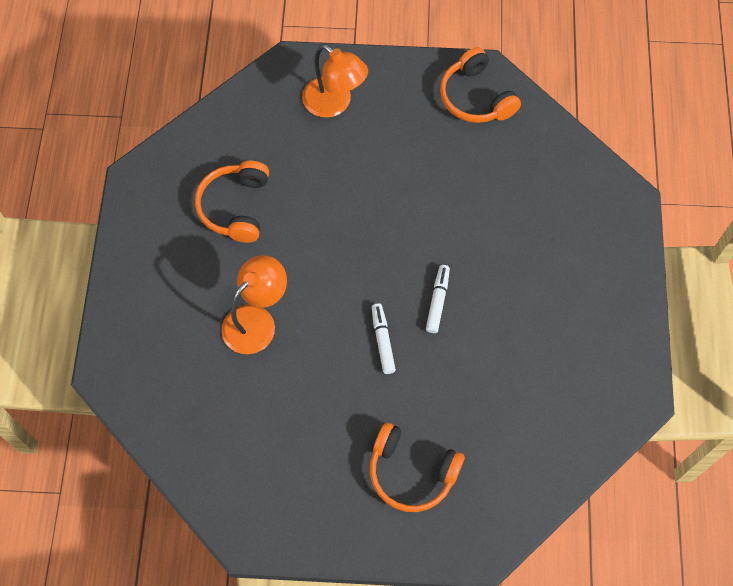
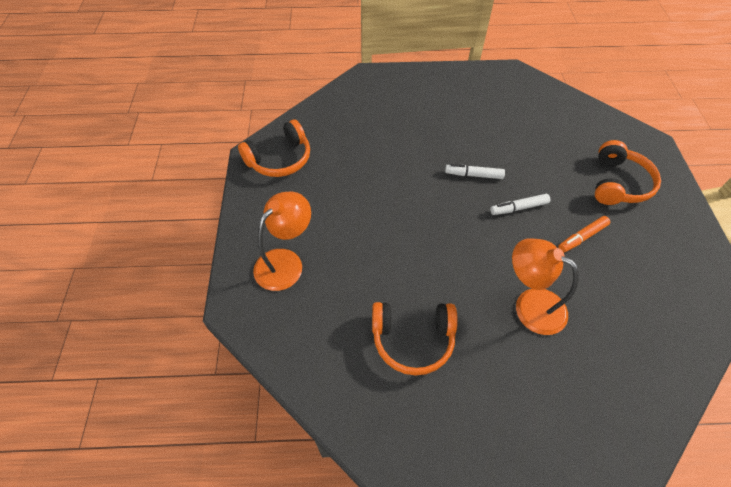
camera: 95 degrees left, 10 degrees down
none -> orange marker [558,216,610,252]

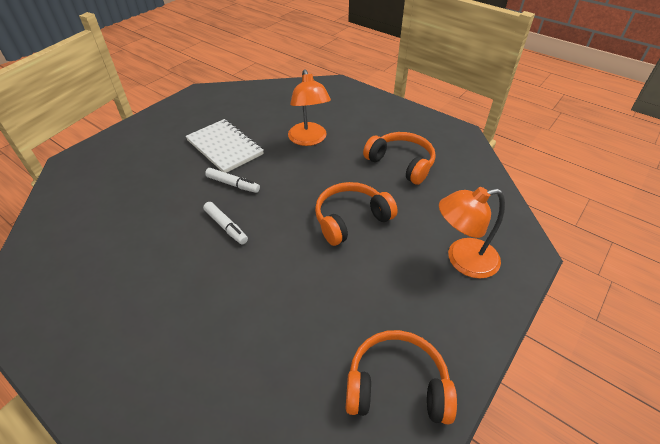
camera: 140 degrees left, 10 degrees down
orange marker [558,216,610,252] -> white notebook [186,119,264,173]
orange headphones [595,140,661,205] -> orange headphones moved to [315,182,398,246]

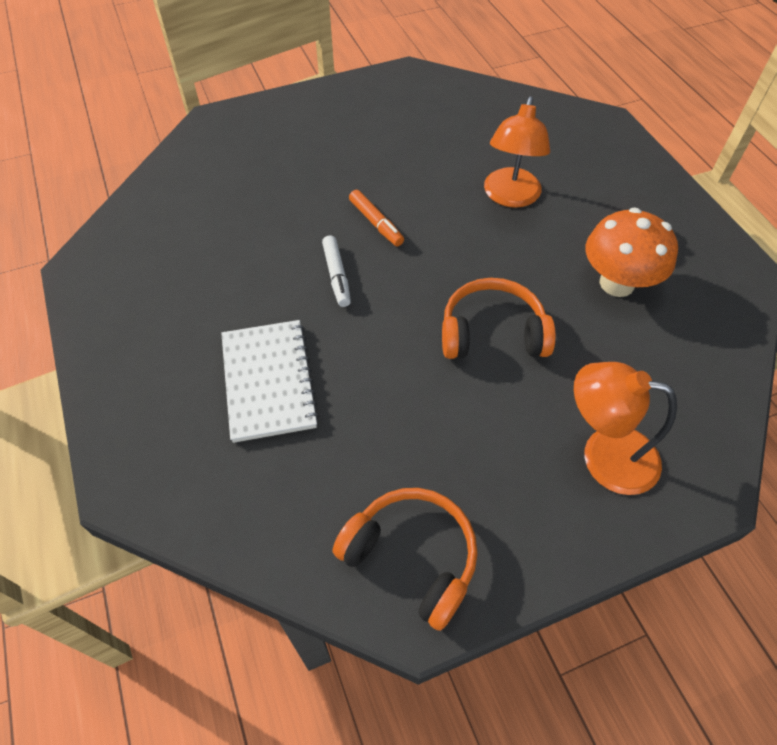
camera: 30 degrees right, 10 degrees up
white notebook [186,119,264,173] -> white notebook moved to [221,320,319,443]
white marker [205,168,260,193] -> orange marker [349,190,404,246]
orange headphones [363,132,436,185] -> orange mushroom [586,207,678,297]

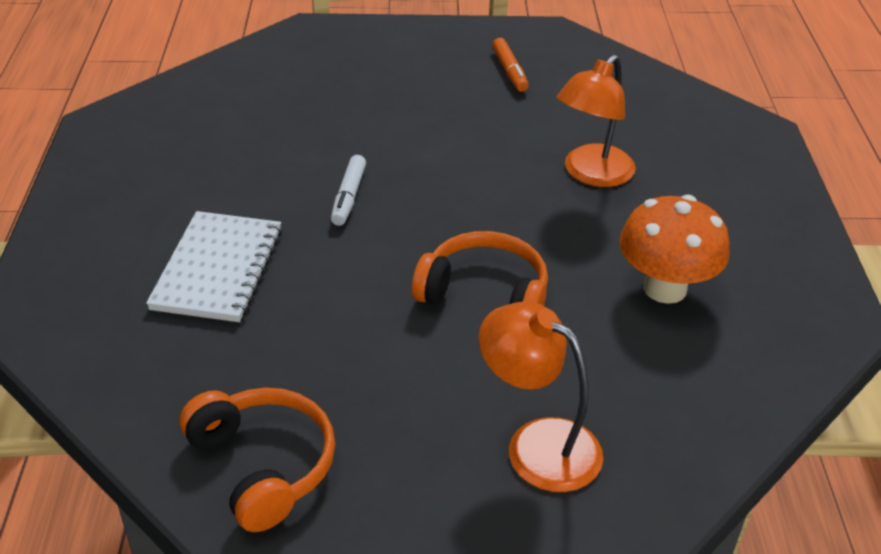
camera: 20 degrees right, 15 degrees down
orange marker [349,190,404,246] -> orange marker moved to [492,38,529,92]

